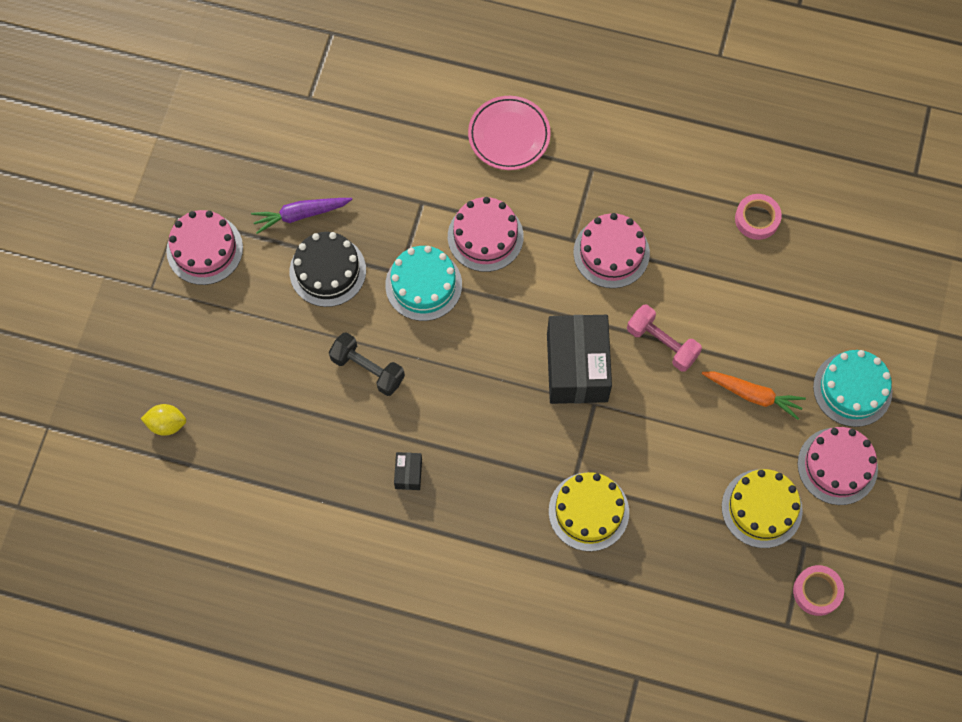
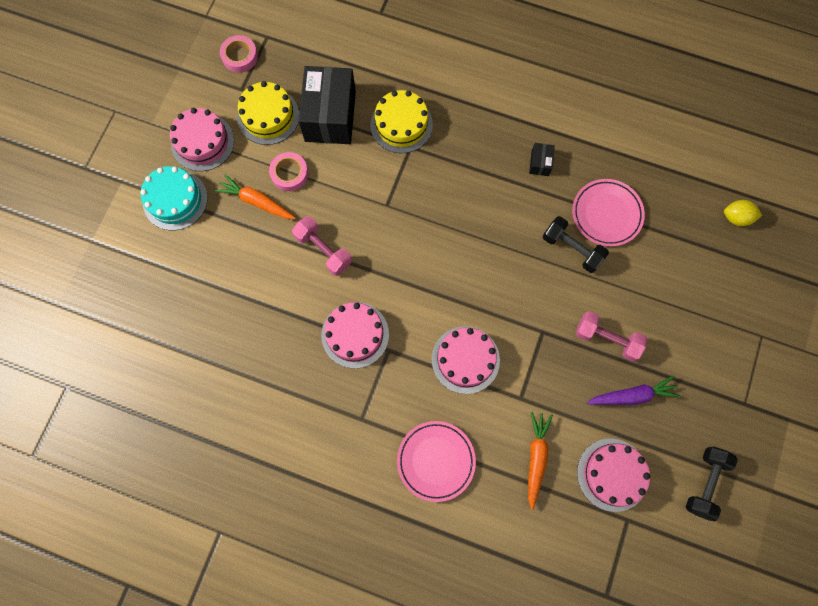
camera: 175 degrees left, 5 degrees up
pink cake [166,210,243,285] -> pink cake moved to [577,438,650,512]
black cake [290,232,366,307] -> pink dumbbell [575,311,647,361]
turquoise cake [385,246,462,321] -> none
black box [547,315,612,404] -> black box moved to [298,66,356,144]
pink tape [735,194,782,240] -> pink tape moved to [269,152,308,191]
none -> orange carrot [528,412,553,510]
none -> pink plate [572,179,645,247]
none -> black dumbbell [686,447,738,521]

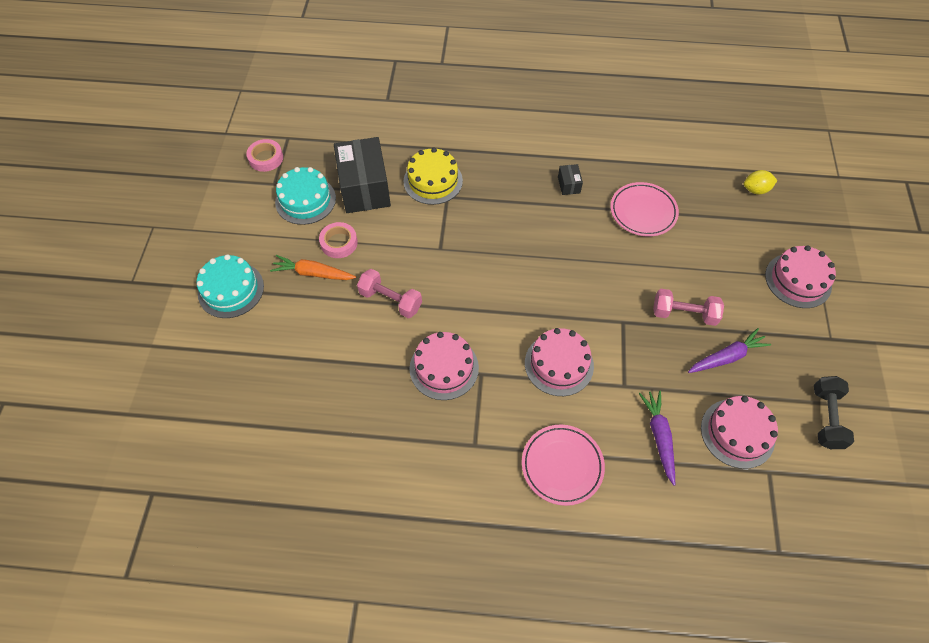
camera: 15 degrees left, 15 degrees down
pink cake [170,108,234,171] -> pink cake moved to [765,245,836,308]
yellow cake [237,81,299,145] -> turquoise cake [275,167,336,225]
orange carrot [528,412,553,510] -> purple carrot [639,391,675,486]
black dumbbell [543,216,609,273] -> none

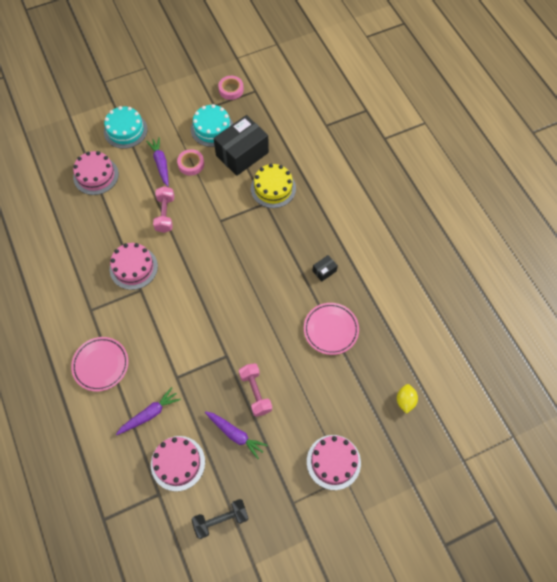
camera: 60 degrees right, 5 degrees up
orange carrot [270,255,356,280] -> purple carrot [146,137,169,187]
pink cake [525,328,594,396] -> pink cake moved to [73,151,119,195]
yellow lemon [744,170,778,195] -> yellow lemon turned 45 degrees clockwise [397,384,418,414]

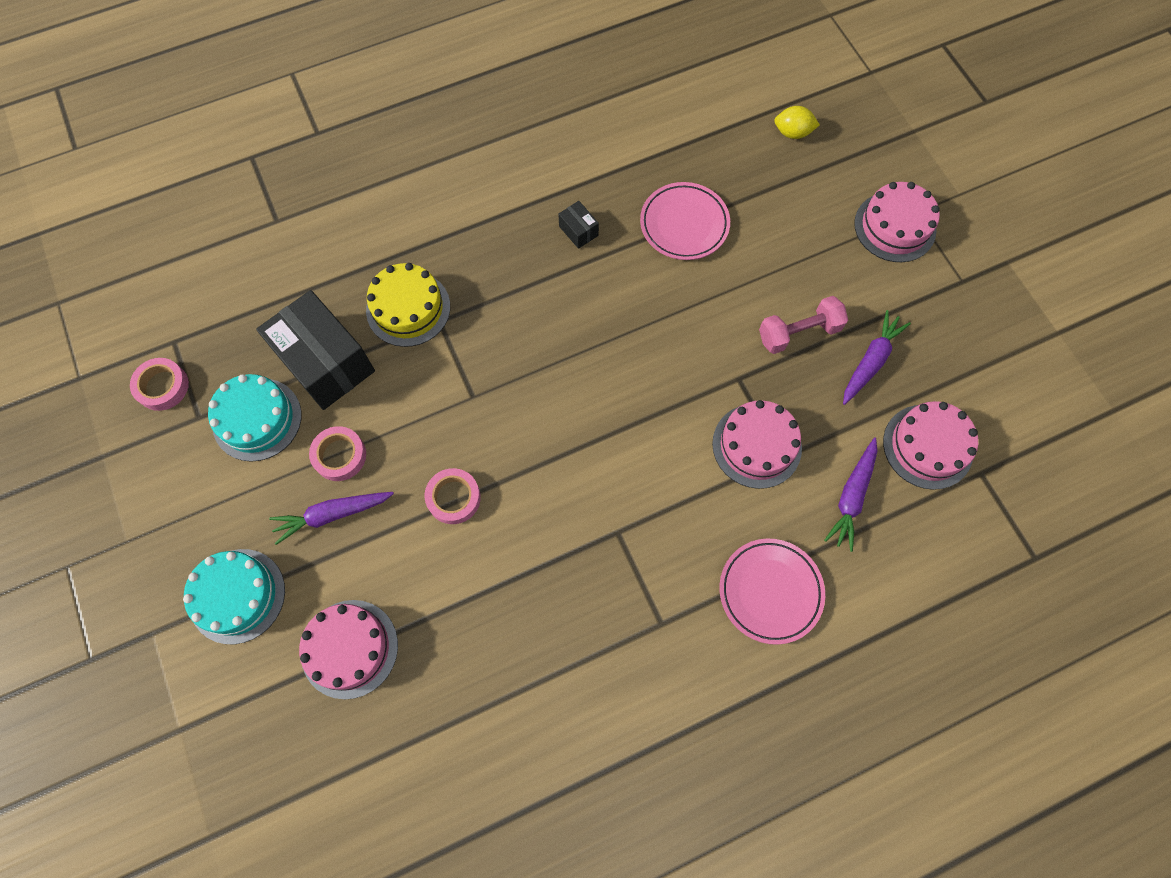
camera: 90 degrees left, 5 degrees up
pink cake [110,243,158,290] -> pink cake moved to [712,400,802,489]
purple carrot [116,387,181,435] -> purple carrot turned 120 degrees counterclockwise [824,438,877,552]
pink dumbbell [153,186,174,233] -> pink tape [425,468,481,524]
black dumbbell [191,499,249,539] -> none

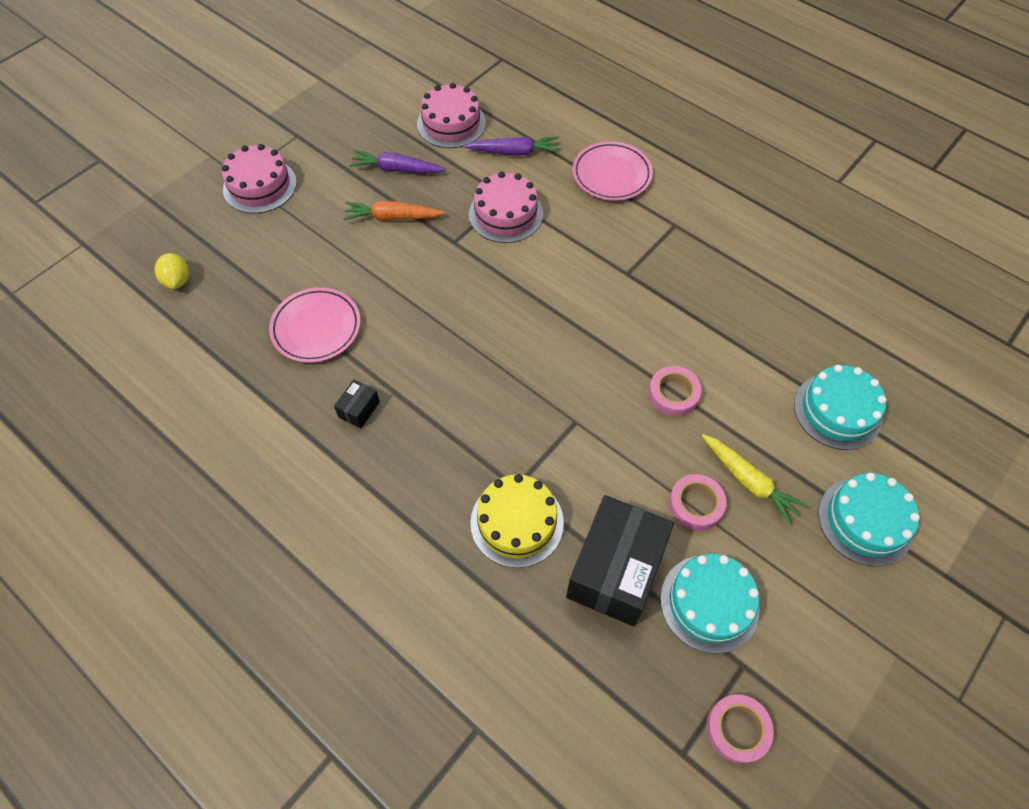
camera: 115 degrees left, 10 degrees down
purple carrot [269,492,394,545] -> yellow carrot [702,434,808,525]
pink cake [299,600,398,699] -> turquoise cake [794,365,887,450]
pink dumbbell [759,296,848,354] -> orange carrot [343,201,445,221]

